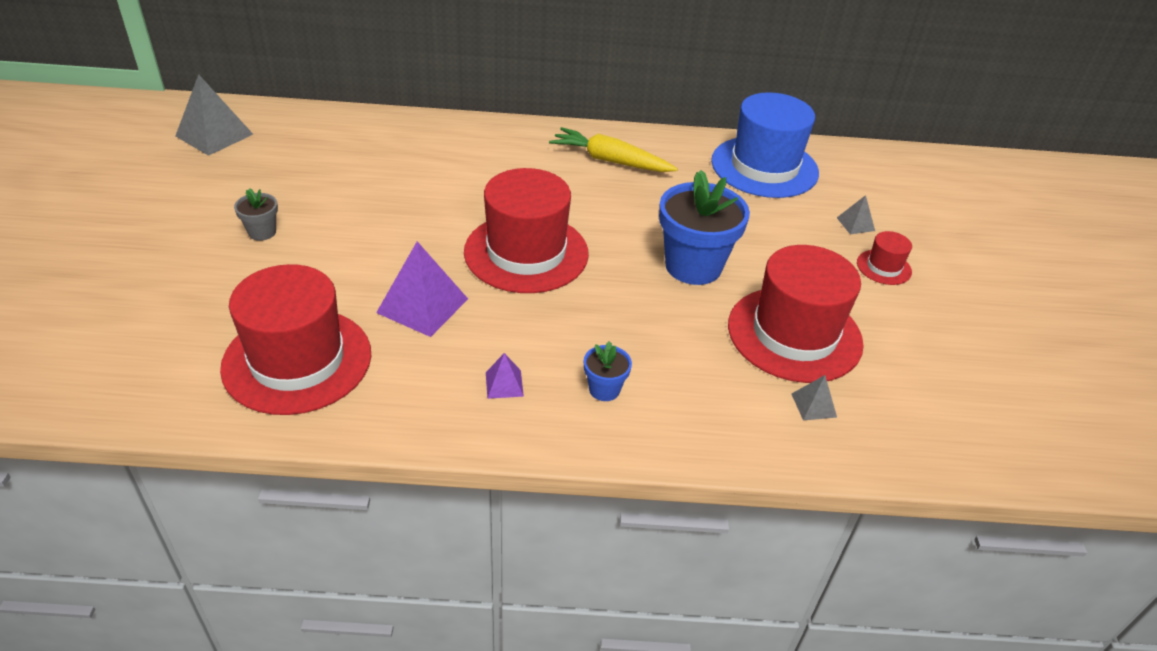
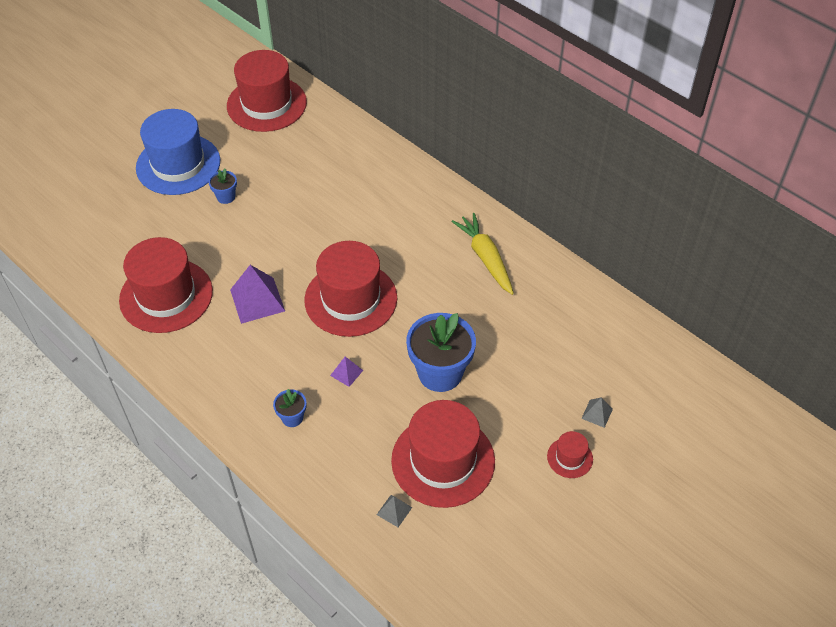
camera: 45 degrees right, 10 degrees up
grey pyramid [175,74,253,156] -> red hat [227,50,307,132]
grey flower pot [234,188,278,241] -> blue flower pot [208,168,237,204]
purple pyramid [486,353,524,399] -> purple pyramid moved to [330,356,363,387]
blue hat [711,92,819,198] -> blue hat moved to [136,109,220,195]

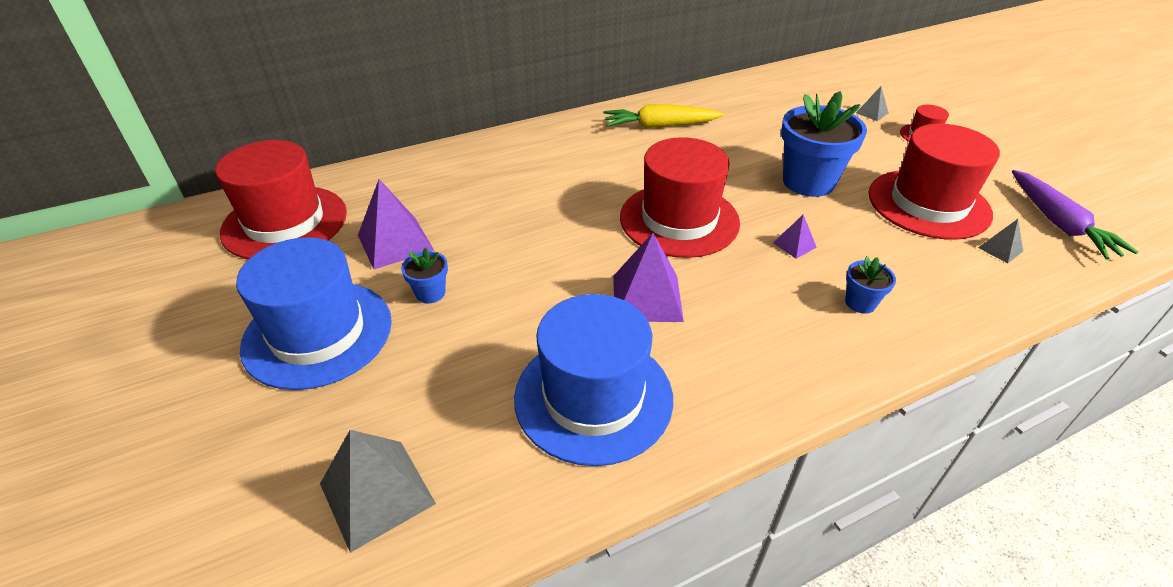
camera: 70 degrees left, 10 degrees down
red hat [119,237,213,333] -> blue hat [514,294,673,466]
none -> grey pyramid [320,430,436,553]
none -> purple pyramid [358,179,434,269]
none -> purple carrot [1012,170,1138,260]

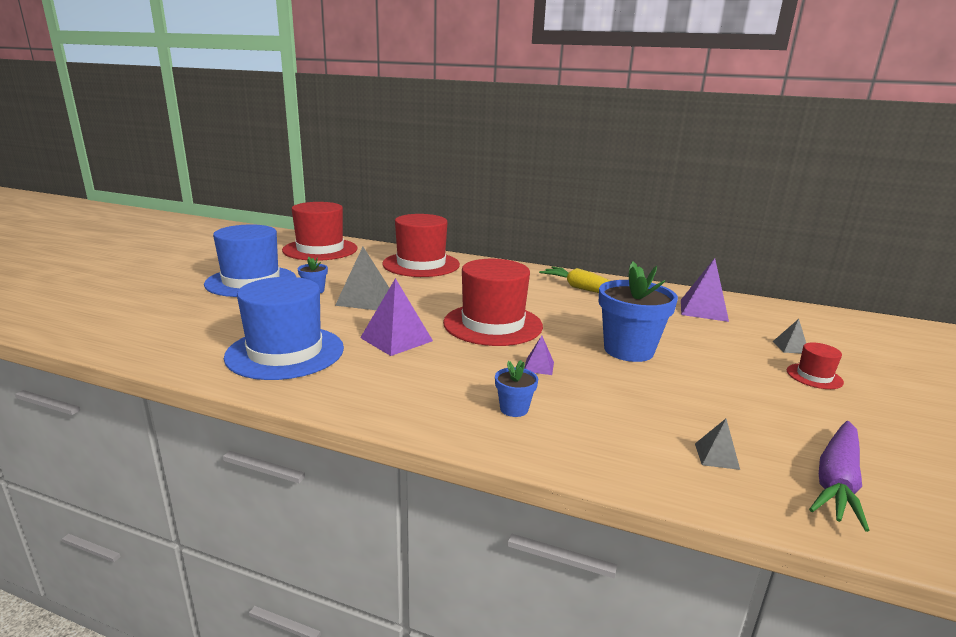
camera: 45 degrees right, 20 degrees down
grey pyramid [320,430,436,553] -> grey pyramid moved to [335,247,389,310]
purple pyramid [358,179,434,269] -> purple pyramid moved to [681,258,729,322]
red hat [868,124,1000,240] -> red hat moved to [382,214,460,277]

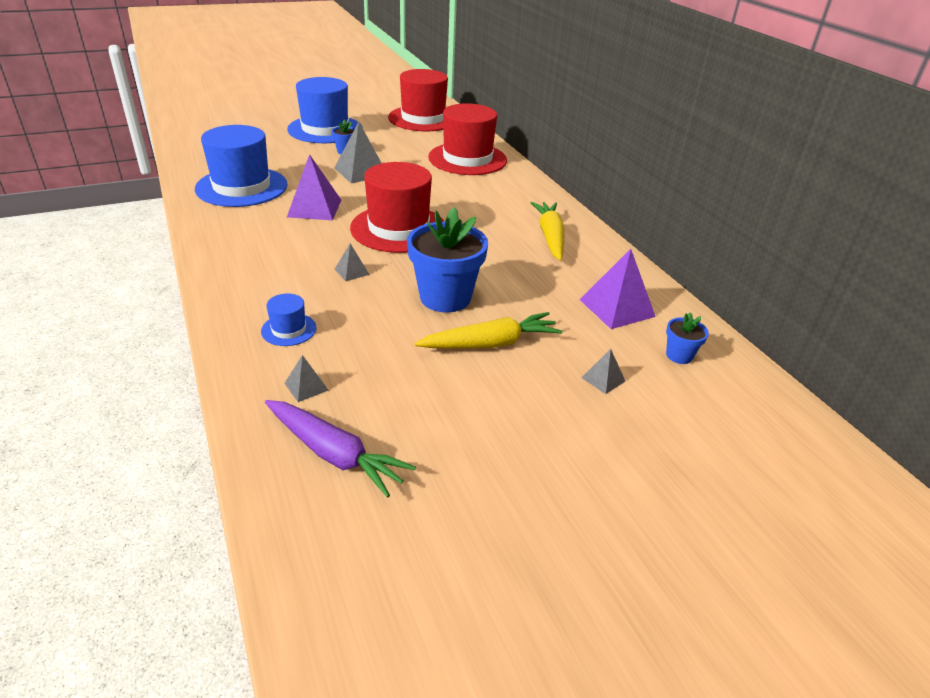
camera: 45 degrees right, 15 degrees up
blue flower pot [495,360,538,417] -> blue flower pot moved to [666,312,709,364]
purple pyramid [524,336,554,375] -> grey pyramid [335,244,370,281]
red hat [786,343,844,389] -> none
purple carrot [809,421,870,532] -> purple carrot turned 135 degrees counterclockwise [265,400,416,498]
none -> blue hat [261,293,316,346]
none -> yellow carrot [414,312,563,349]

